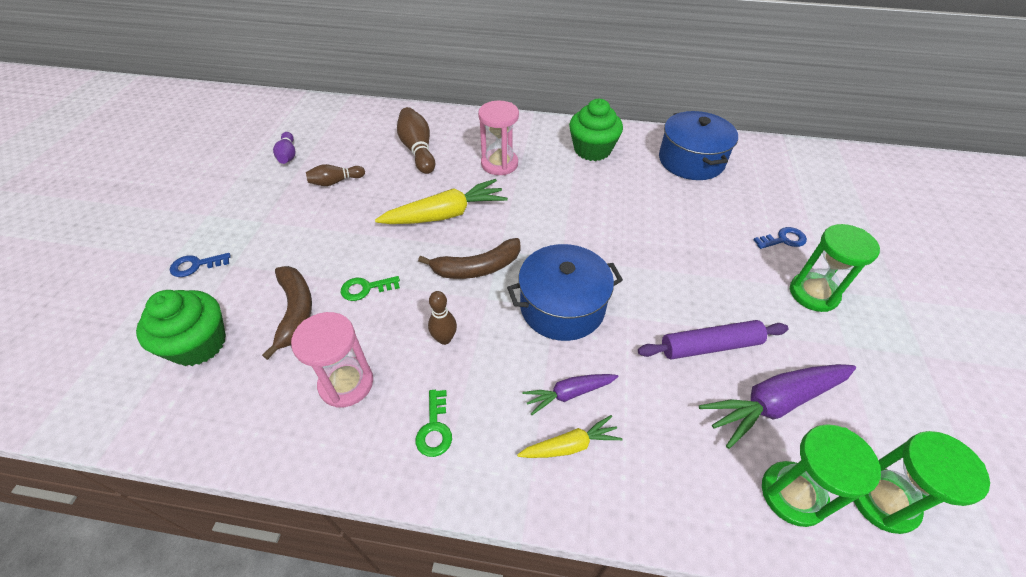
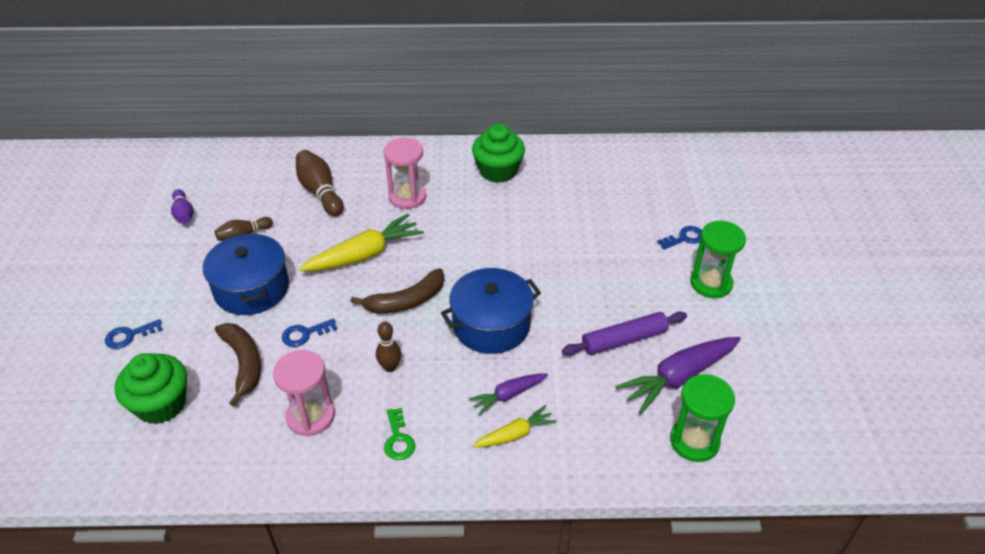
camera: 10 degrees left, 5 degrees down
green key [341,276,400,301] -> blue key [282,318,337,347]
blue pot [659,111,738,180] -> blue pot moved to [203,233,289,315]
green hourglass [854,431,990,534] -> none

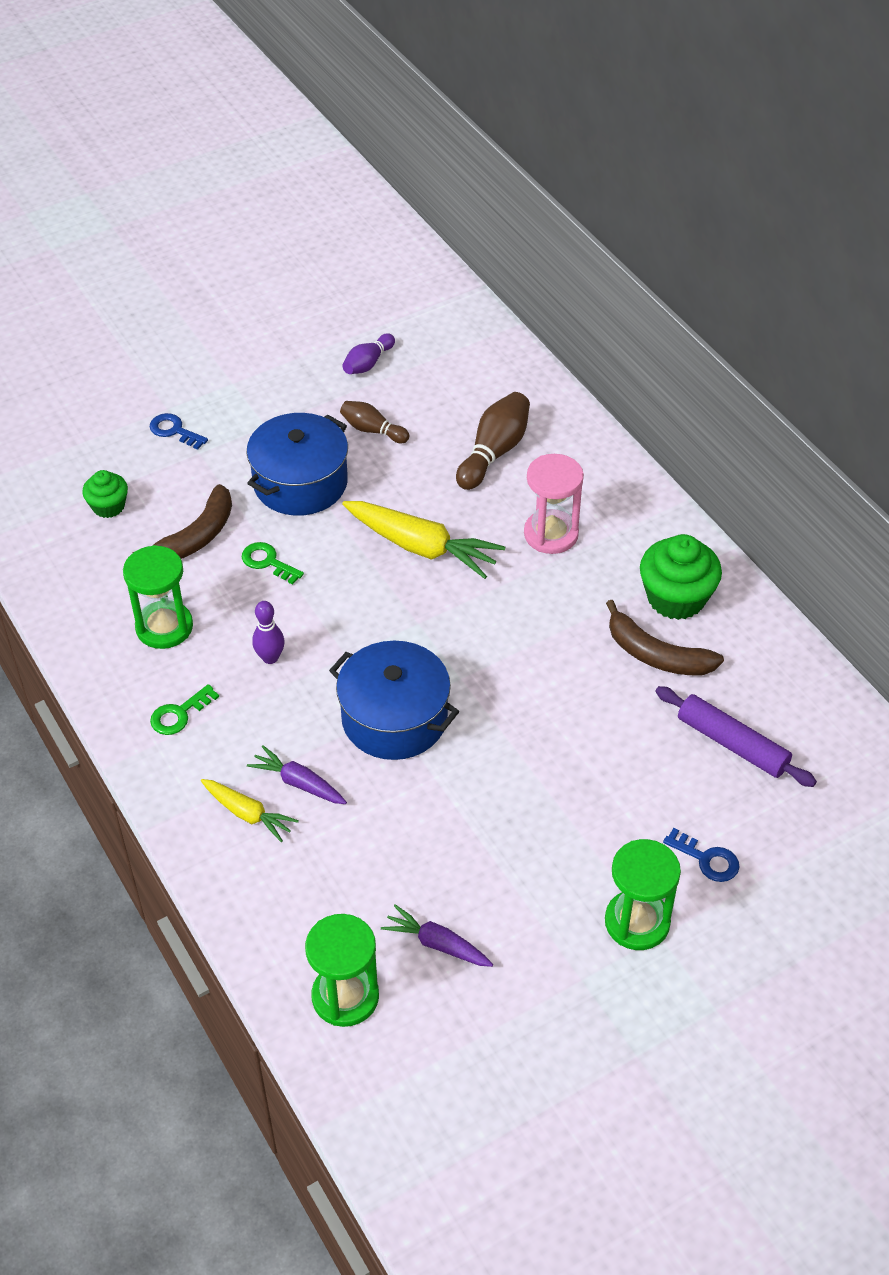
camera: 60 degrees right, 5 degrees up
green cupcake [115,353,187,424] -> green cupcake [82,470,128,518], size x0.58
pink hourglass [273,350,335,436] -> green hourglass [123,545,193,649]
blue key [282,318,337,347] -> green key [242,542,304,585]
brown banana [350,268,445,314] -> brown banana moved to [606,600,724,676]
brown bowling pin [376,322,401,372] -> purple bowling pin [252,601,285,664]
purple rolling pin [562,312,687,356] -> purple rolling pin moved to [655,686,817,787]
purple carrot [615,337,741,414] -> purple carrot [381,904,493,967], size x0.57

